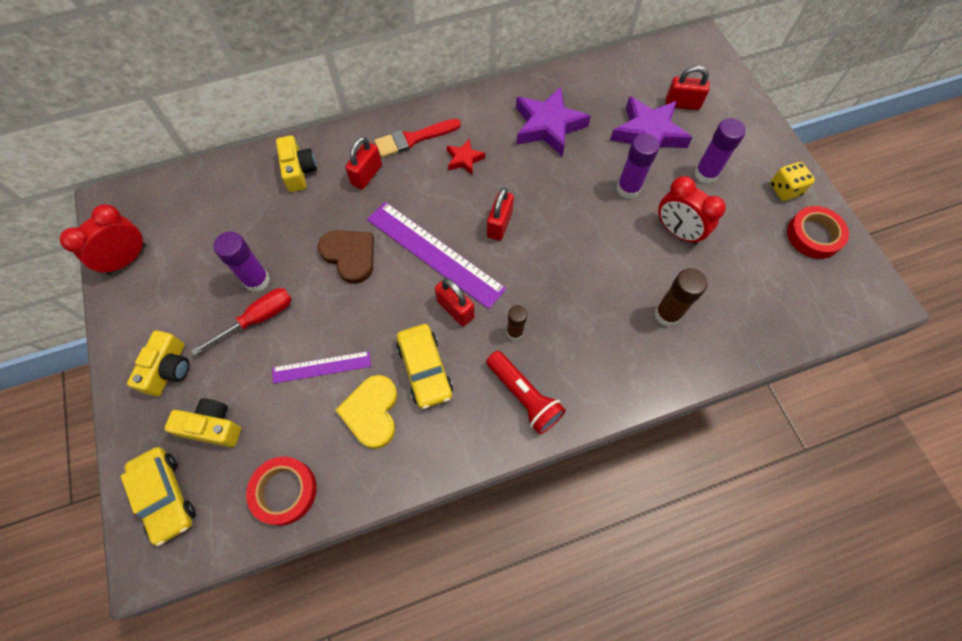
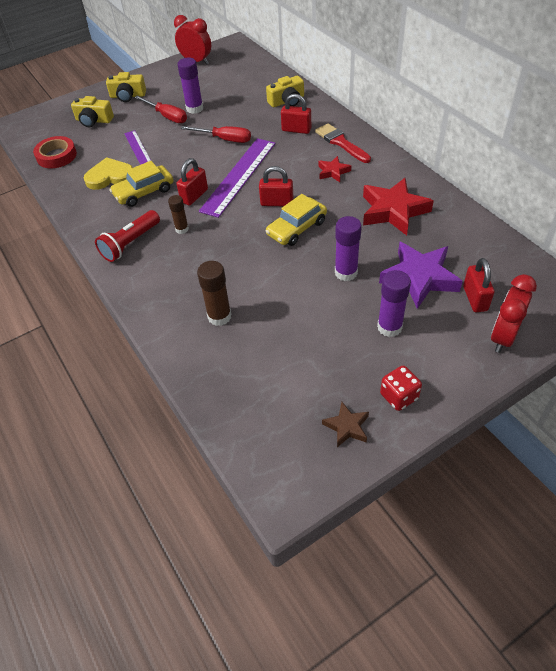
camera: 80 degrees right, 15 degrees down
yellow car [121,447,195,546] -> yellow car moved to [266,194,327,246]
yellow camera [164,398,241,447] -> yellow camera turned 105 degrees clockwise [71,96,114,127]
brown heart [318,230,374,284] -> red screwdriver [180,126,251,143]
purple star [516,87,591,156] -> red star [363,178,434,236]
red clock [658,176,726,245] -> red clock moved to [491,274,537,353]
yellow dice [770,162,815,201] -> red dice [380,366,422,411]
red tape [787,206,849,259] -> brown star [322,402,369,447]

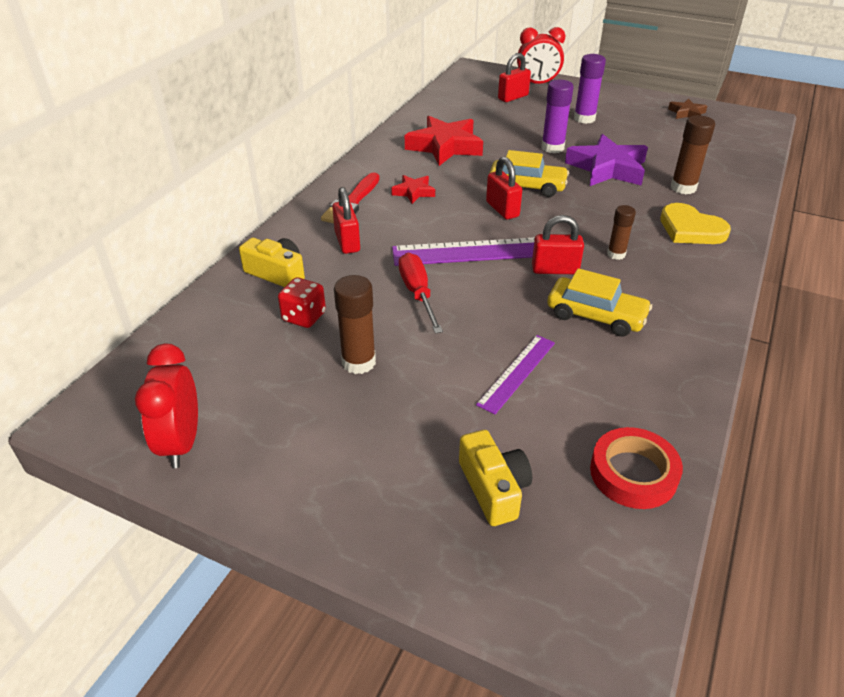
camera: 125 degrees left, 10 degrees down
yellow heart [84,157,133,190] -> yellow heart moved to [660,203,731,244]
red flashlight [95,210,160,262] -> none
yellow camera [106,72,146,102] -> none
red screwdriver [134,95,187,123] -> none
purple glue stick [177,58,203,114] -> brown glue stick [334,275,376,374]
purple star [379,242,463,309] -> purple star moved to [565,134,648,186]
red dice [380,366,422,411] -> red dice moved to [278,278,326,328]

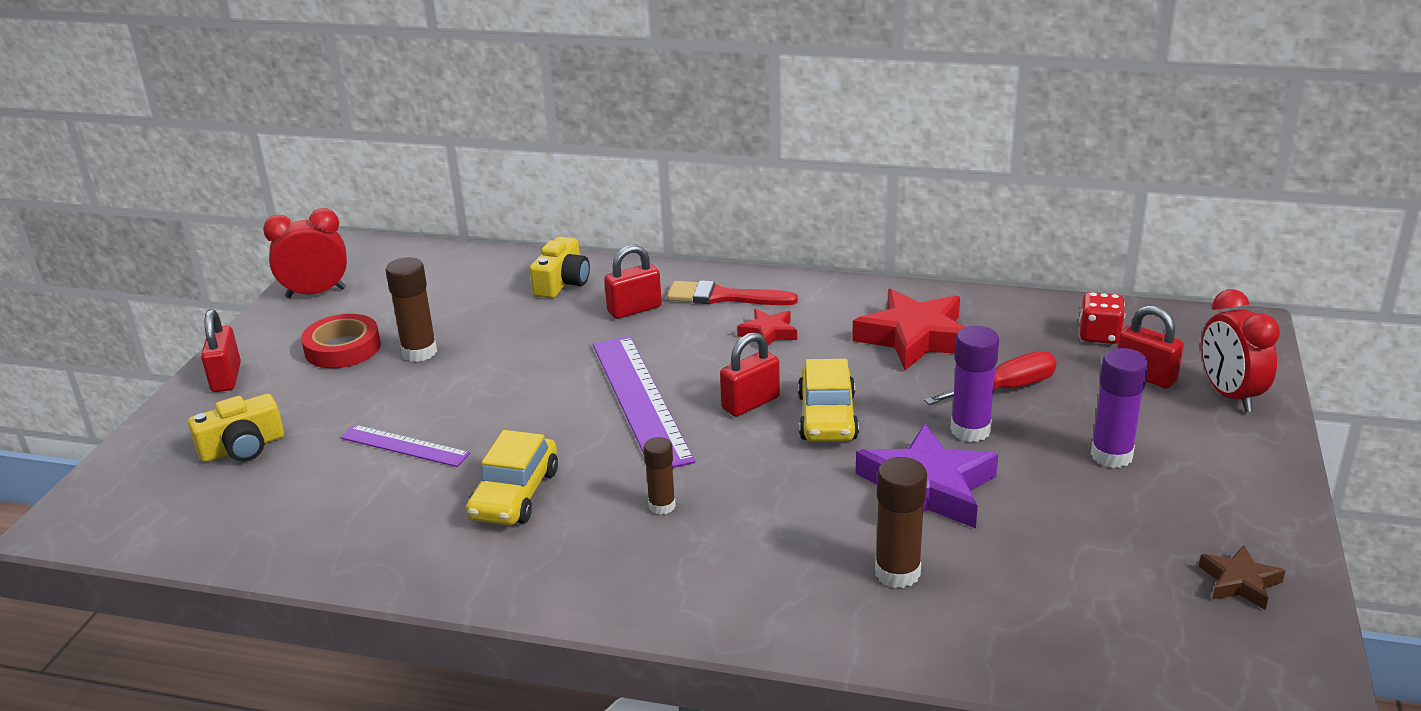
camera: 80 degrees right, 10 degrees down
red dice [278,278,326,328] -> red dice moved to [1079,292,1125,344]
red screwdriver [399,253,443,333] -> red screwdriver moved to [924,351,1057,405]
red padlock [532,215,584,274] -> red padlock moved to [201,309,241,392]
red tape [590,427,683,509] -> red tape moved to [301,314,381,368]
yellow heart [660,203,731,244] -> none

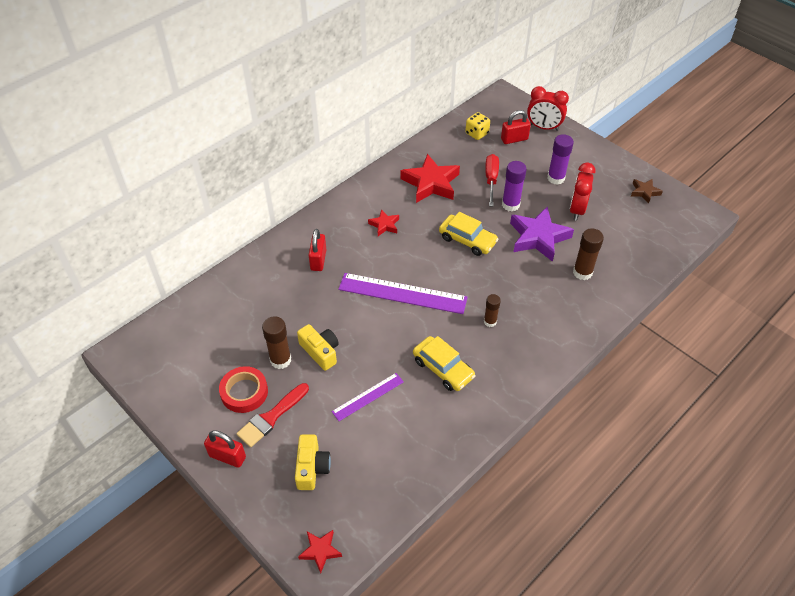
camera: 60 degrees left, 20 degrees up
red clock [263,208,347,298] -> red clock moved to [570,162,596,221]
yellow camera [530,237,590,298] -> yellow camera moved to [297,324,339,371]
red brush [667,280,798,305] -> red brush moved to [236,383,309,447]
red padlock [720,332,780,417] -> none
red dice [1079,292,1125,344] -> yellow dice [465,112,490,140]
none -> red star [298,530,342,573]

